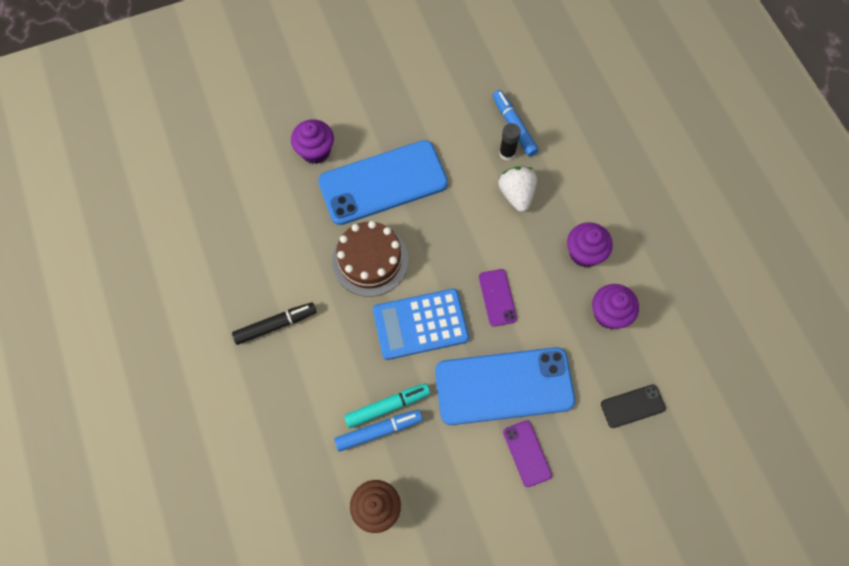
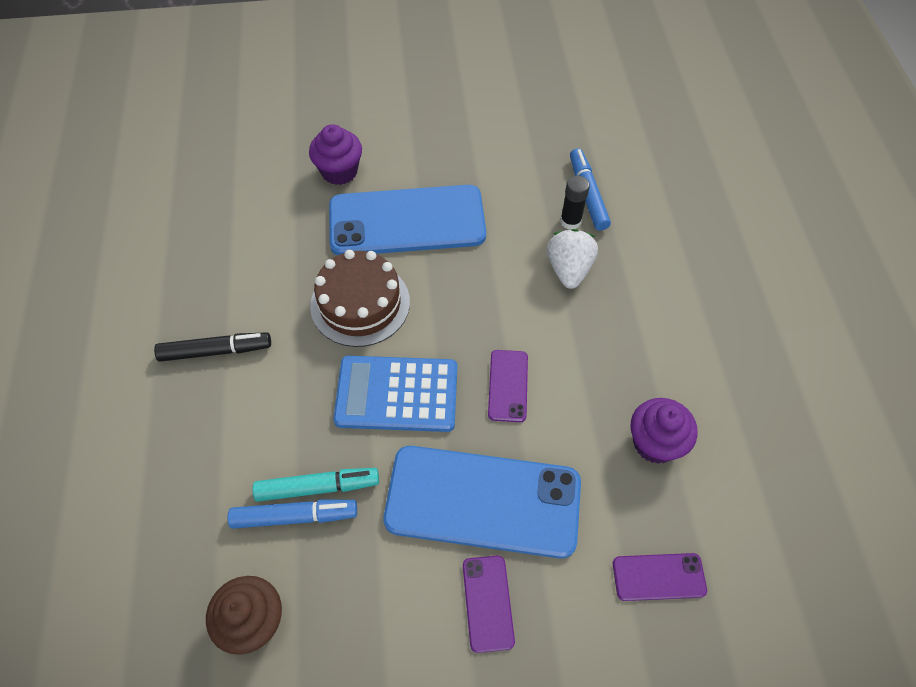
camera: 15 degrees right, 10 degrees down
purple cupcake [567,222,613,267] -> none
black phone [601,385,666,428] -> purple phone [613,553,707,601]

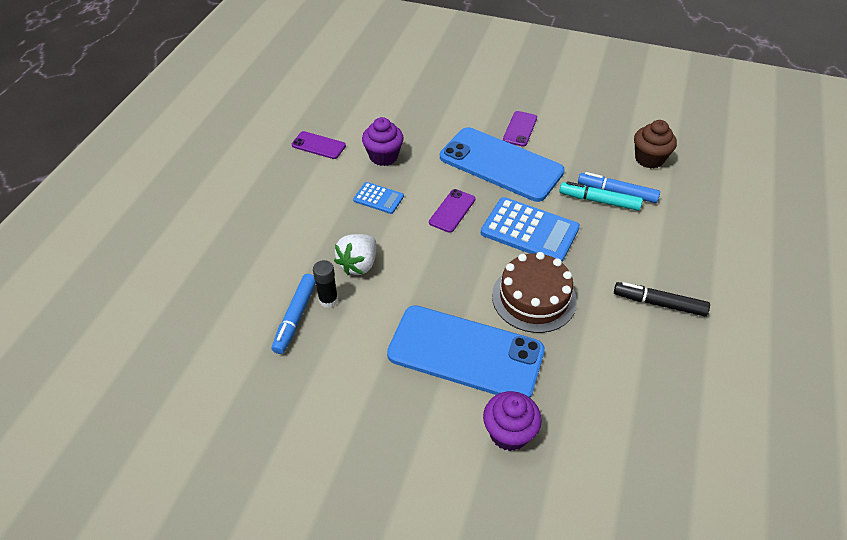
camera: 155 degrees left, 10 degrees down
purple phone [613,553,707,601] -> purple phone moved to [292,131,346,159]
none -> blue calculator [353,182,404,214]

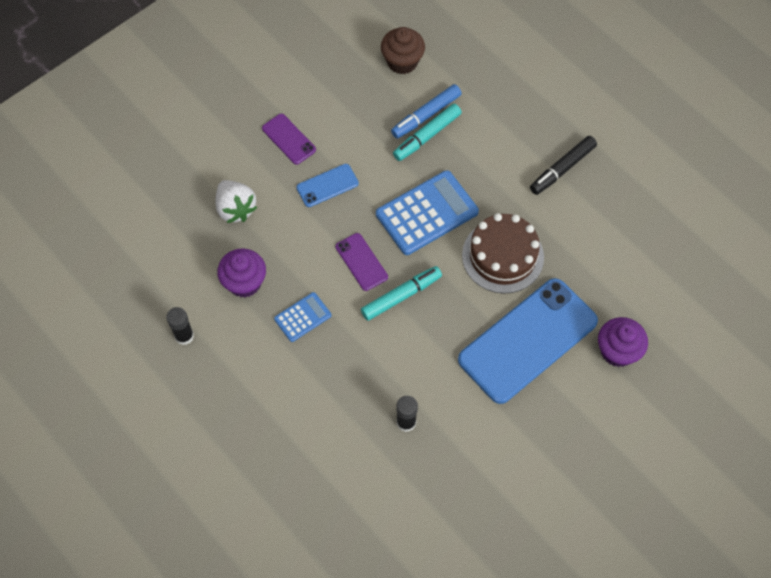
camera: 60 degrees left, 15 degrees up
blue marker [272,274,316,354] -> none
purple phone [292,131,346,159] -> black glue stick [166,307,194,345]
white strawberry [334,234,376,275] -> white strawberry moved to [216,180,257,223]
blue phone [440,127,565,202] -> blue phone [296,164,359,207], size x0.45
none -> turquoise marker [361,266,442,321]

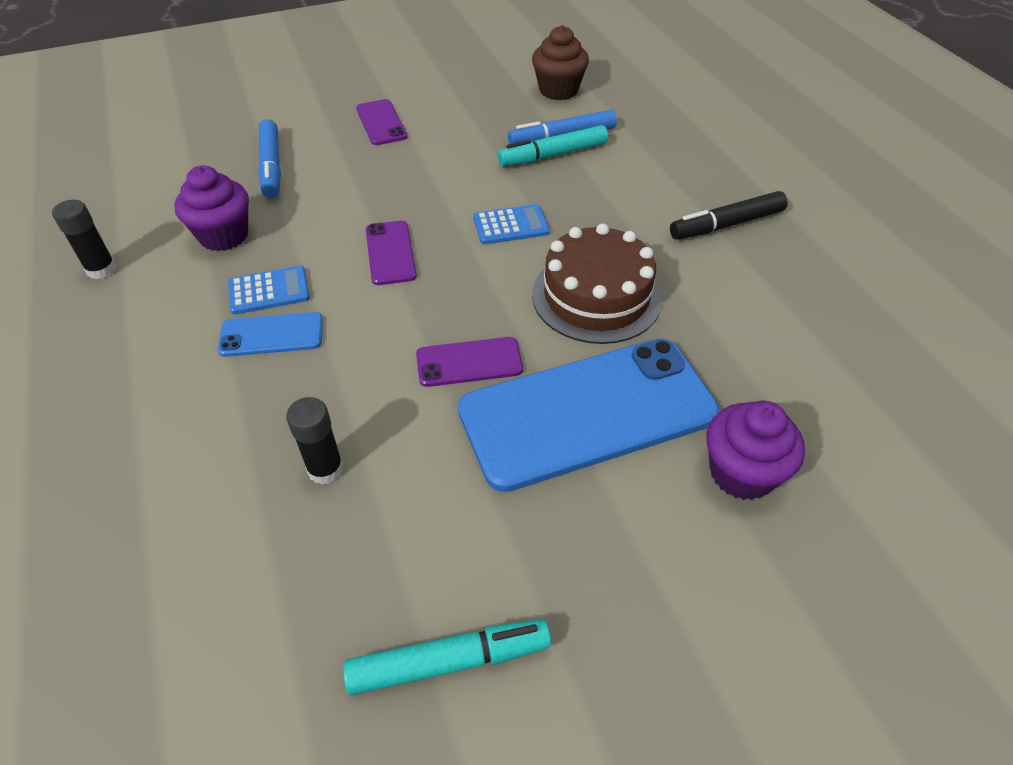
camera: 20 degrees right, 15 degrees down
white strawberry [216,180,257,223] -> blue marker [258,119,281,198]
blue phone [296,164,359,207] -> blue phone moved to [218,312,323,357]
turquoise marker [361,266,442,321] -> turquoise marker moved to [343,619,551,695]
blue calculator [376,170,479,255] -> blue calculator [473,204,550,244], size x0.53
none -> purple phone [416,337,523,387]

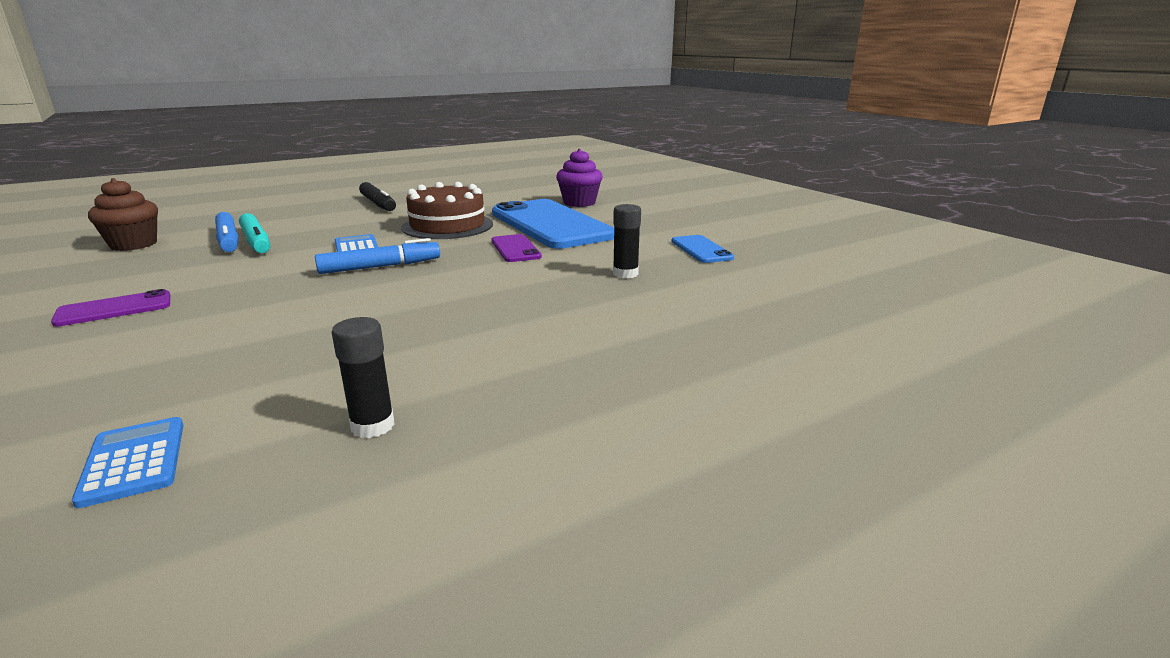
camera: 100 degrees left, 25 degrees down
purple cupcake [174,165,249,251] -> none
blue phone [218,312,323,357] -> blue phone moved to [672,235,734,263]
blue calculator [228,265,310,315] -> blue calculator moved to [72,417,183,508]
blue marker [258,119,281,198] -> blue marker moved to [315,238,440,274]
turquoise marker [343,619,551,695] -> none
purple phone [366,221,417,285] -> none

